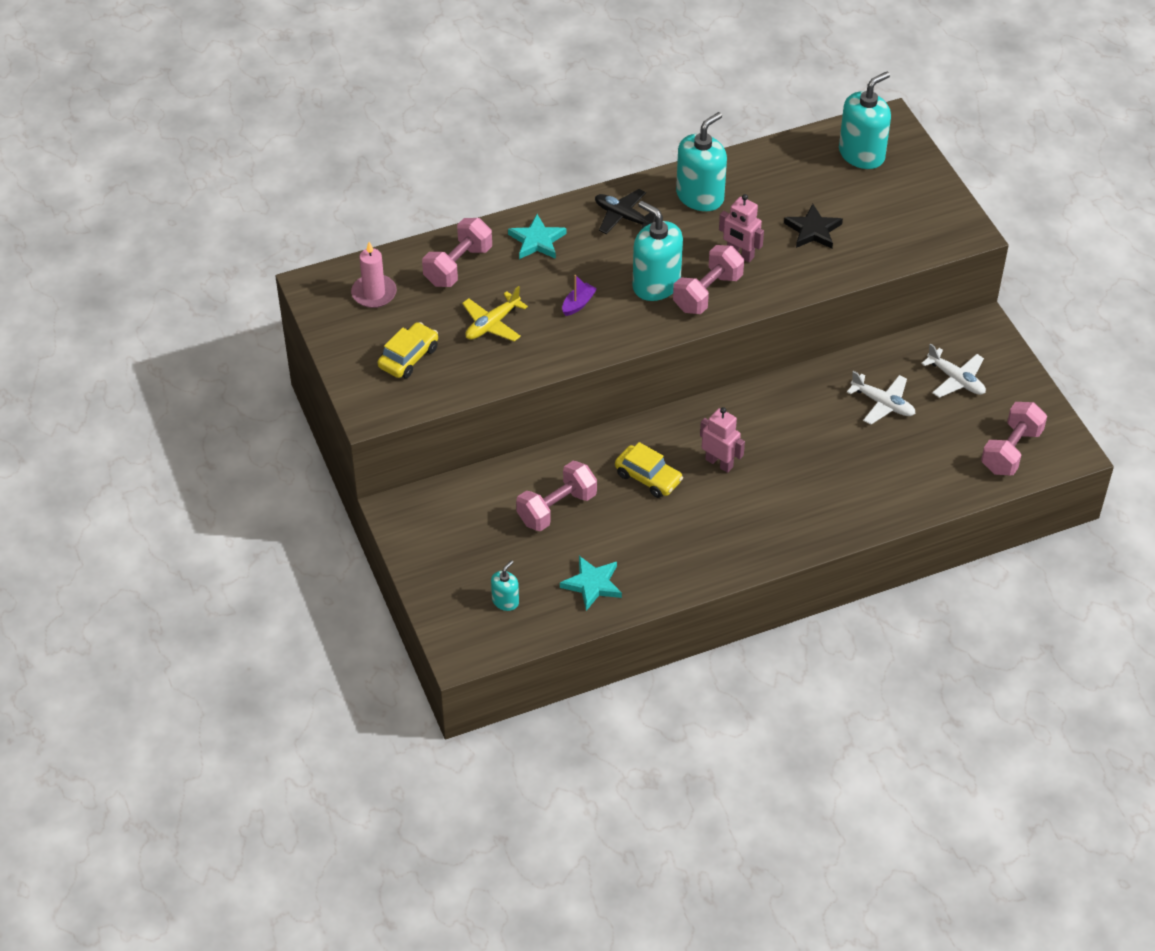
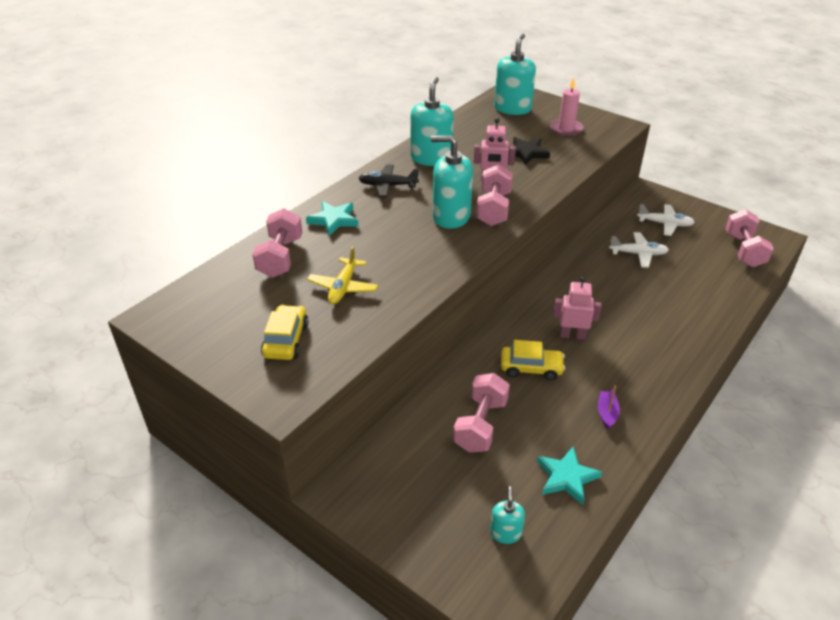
camera: 30 degrees left, 10 degrees down
pink candle [351,242,397,308] -> pink candle moved to [550,78,584,136]
purple boat [562,275,597,316] -> purple boat moved to [598,385,620,429]

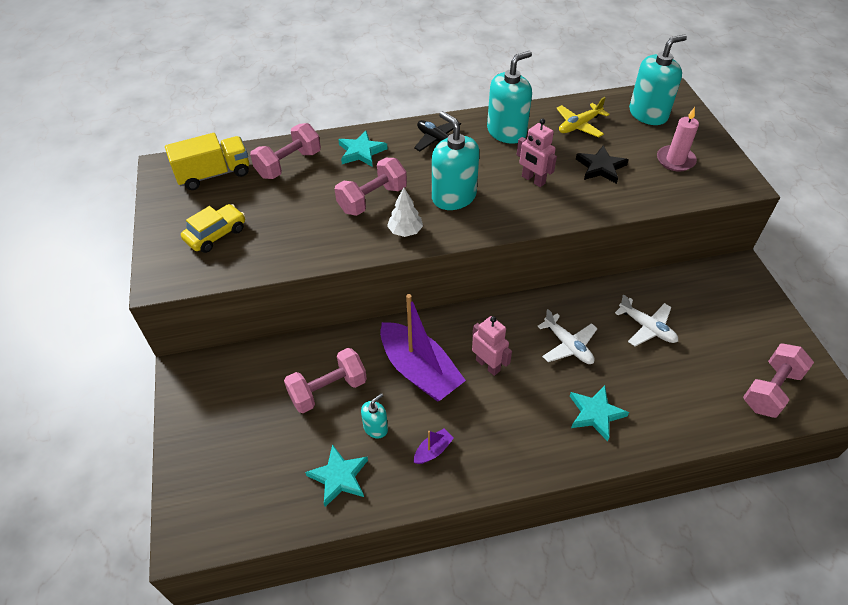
camera: 40 degrees right, 10 degrees up
yellow plane [307,246,378,304] -> yellow plane moved to [556,97,610,137]
pink dumbbell [476,164,513,226] -> pink dumbbell moved to [335,158,407,216]
turquoise soap dispenser [490,486,525,544] -> turquoise soap dispenser moved to [361,393,388,438]
yellow car [501,340,565,381] -> purple boat [380,294,466,402]
white plane [637,204,695,236] -> white plane moved to [537,309,598,364]
none -> yellow truck [165,133,249,190]
none -> white tree [387,187,423,237]
none -> turquoise star [570,386,629,441]

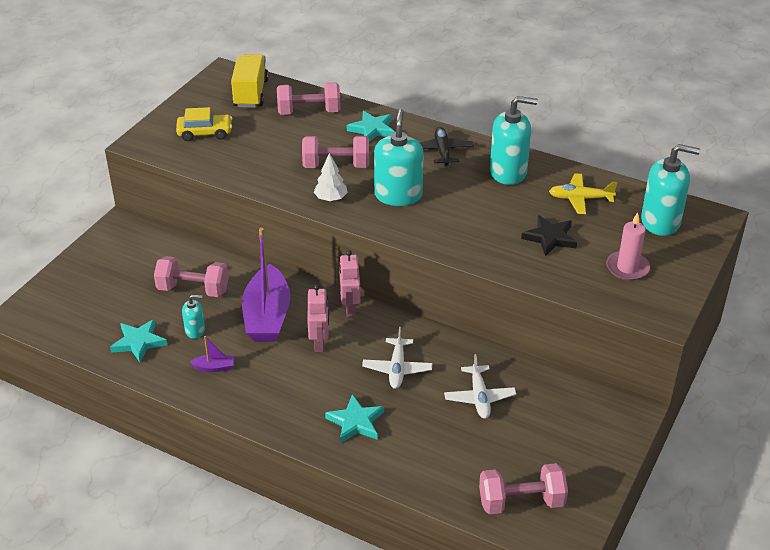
camera: 40 degrees right, 10 degrees down
yellow truck [165,133,249,190] -> yellow truck turned 105 degrees counterclockwise [231,54,269,108]
pink robot [517,118,557,187] -> pink robot moved to [339,250,361,317]

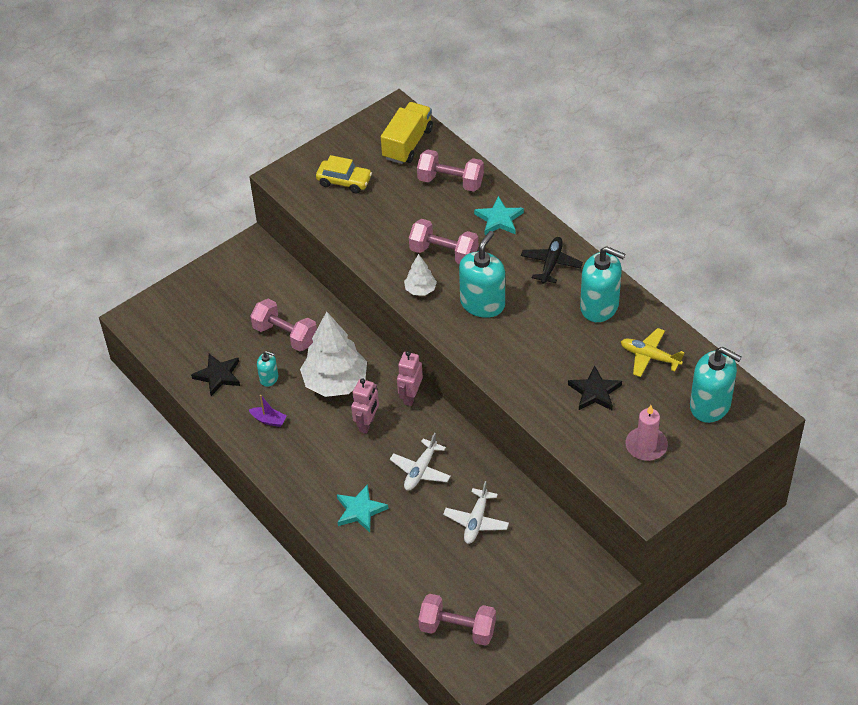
camera: 25 degrees right, 10 degrees up
turquoise star [110,319,167,362] -> black star [191,354,240,396]
purple boat [242,228,290,342] -> white tree [300,311,367,397]

